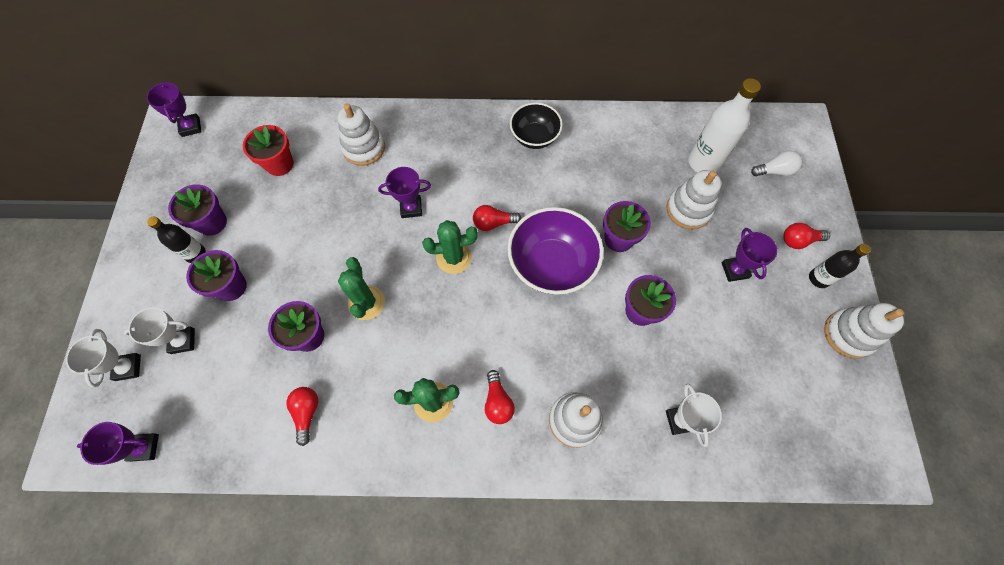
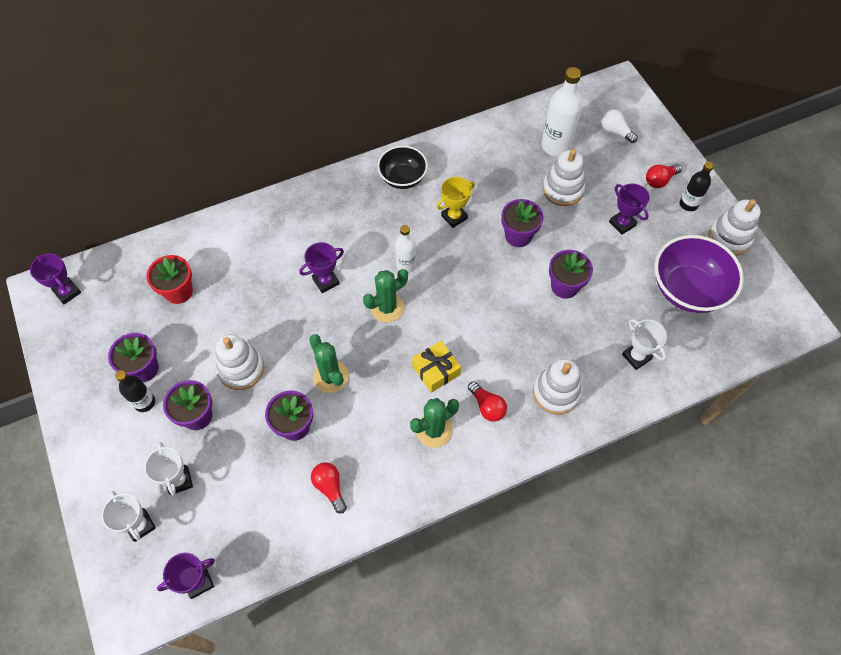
camera: 25 degrees left, 5 degrees down
white trophy [124,307,195,354] -> white trophy turned 75 degrees counterclockwise [145,442,193,495]
white stacking toy [338,104,385,166] -> white stacking toy moved to [216,334,264,390]
red light bulb [473,205,521,231] -> white bottle [395,225,416,273]
purple bowl [507,207,604,295] -> purple bowl moved to [655,235,744,313]
white light bulb [751,150,802,176] -> white light bulb turned 105 degrees counterclockwise [601,109,638,143]
none -> yellow gift [412,341,461,393]
none -> yellow trophy [437,177,475,228]

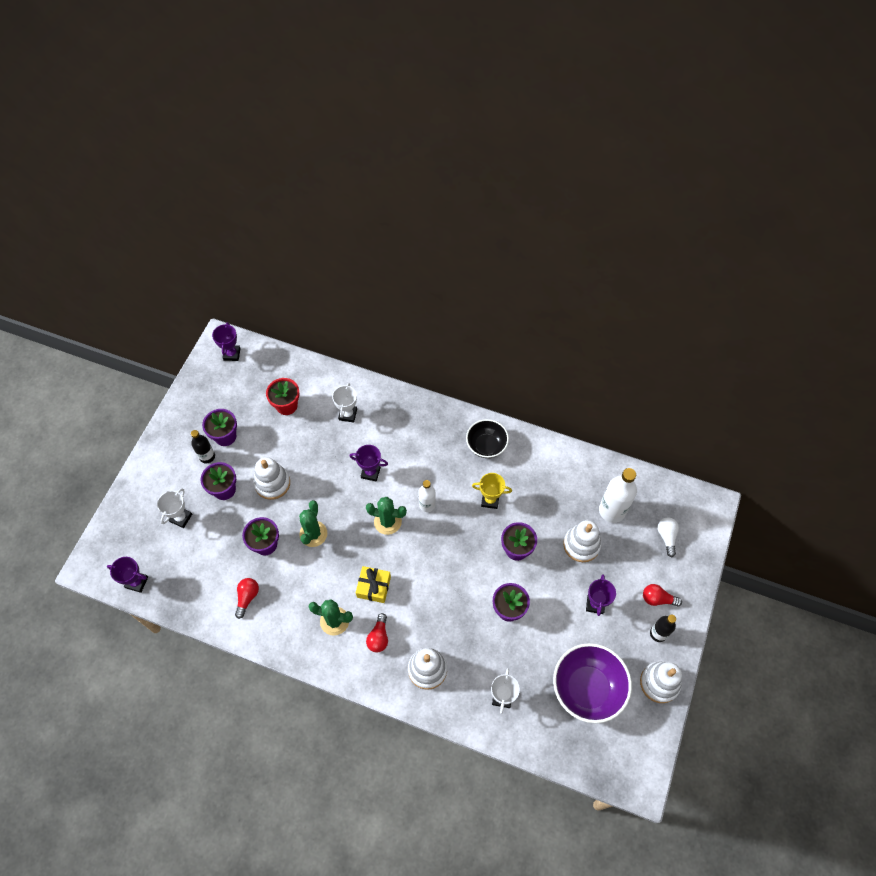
camera: 45 degrees right, 0 degrees up
white trophy [102,491,156,542] -> white trophy moved to [332,383,357,423]

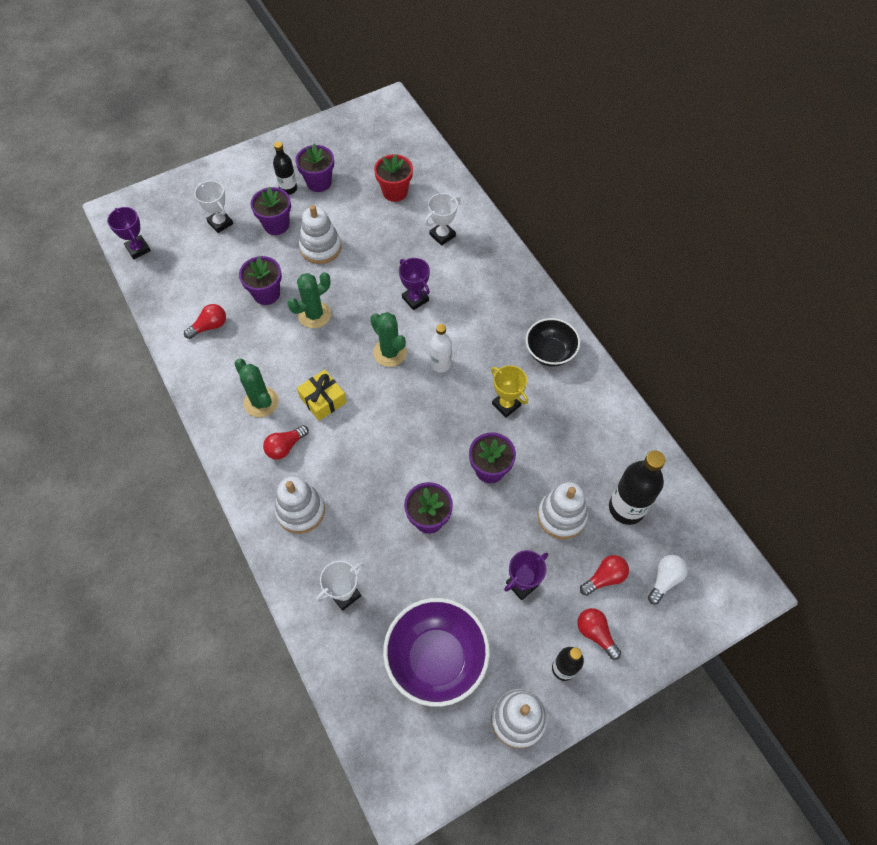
camera: 40 degrees right, 0 degrees up
white trophy [157,488,192,528] -> white trophy turned 75 degrees clockwise [194,181,233,233]
purple trophy [212,322,241,361] -> none
white bottle [599,468,637,523] -> black bottle [609,450,665,525]
none -> red light bulb [580,555,629,596]

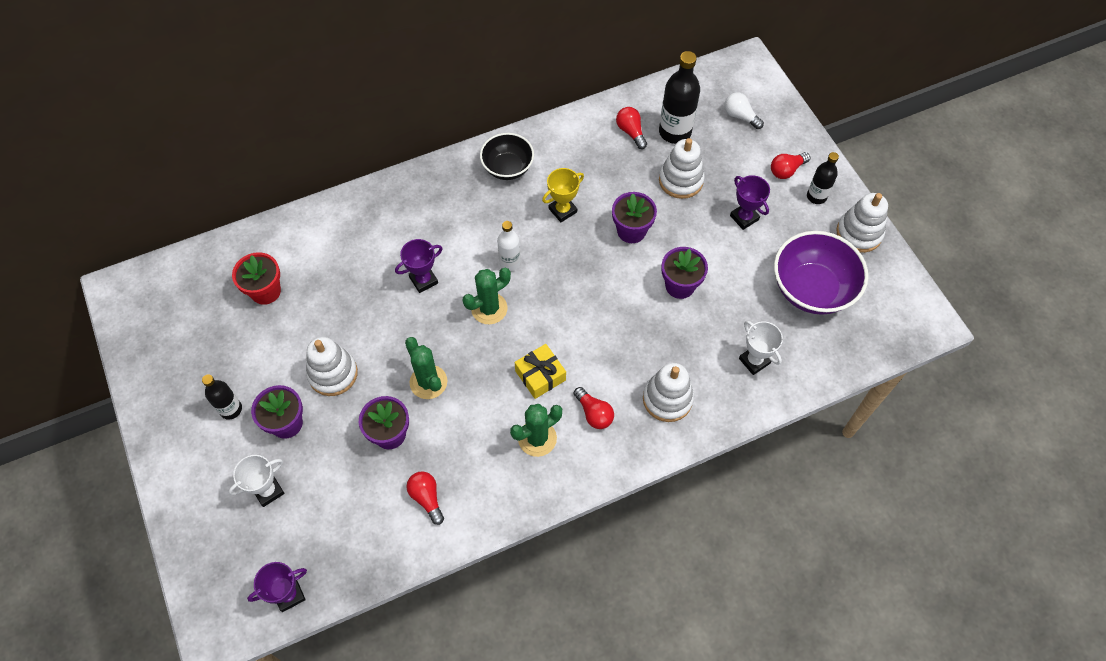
camera: 85 degrees left, 0 degrees up
purple flower pot [295,144,334,192] -> none
white trophy [425,193,461,246] -> none
red light bulb [580,555,629,596] -> red light bulb moved to [616,107,647,149]

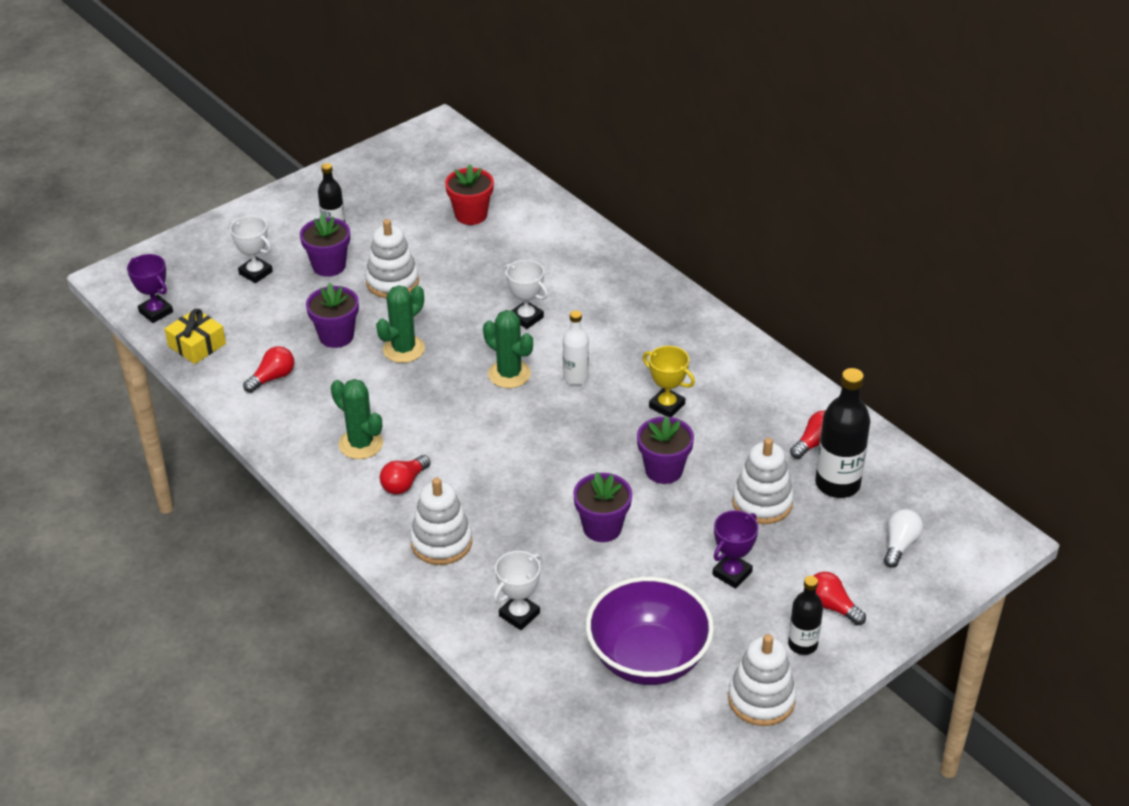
camera: 75 degrees right, 20 degrees down
purple trophy [395,239,443,293] -> white trophy [503,260,548,329]
black bowl [480,133,534,180] -> none
yellow gift [515,344,566,399] -> yellow gift moved to [165,309,226,364]

